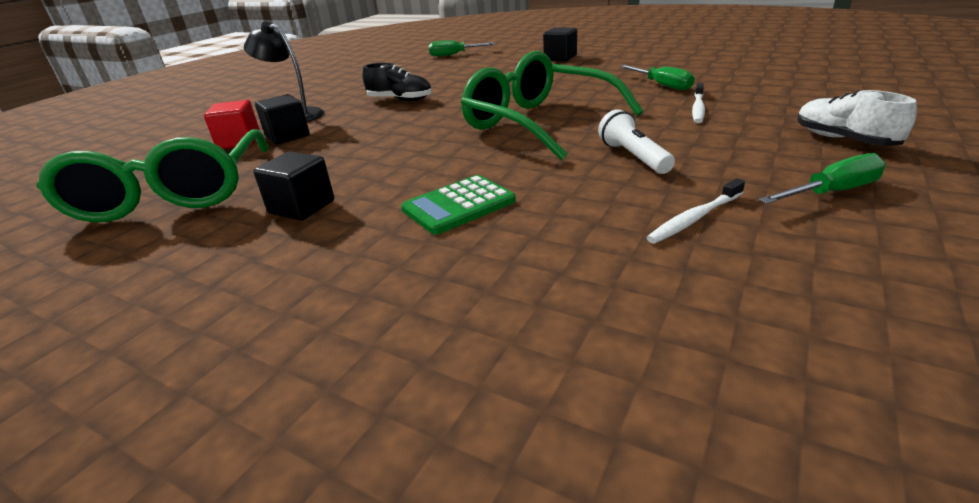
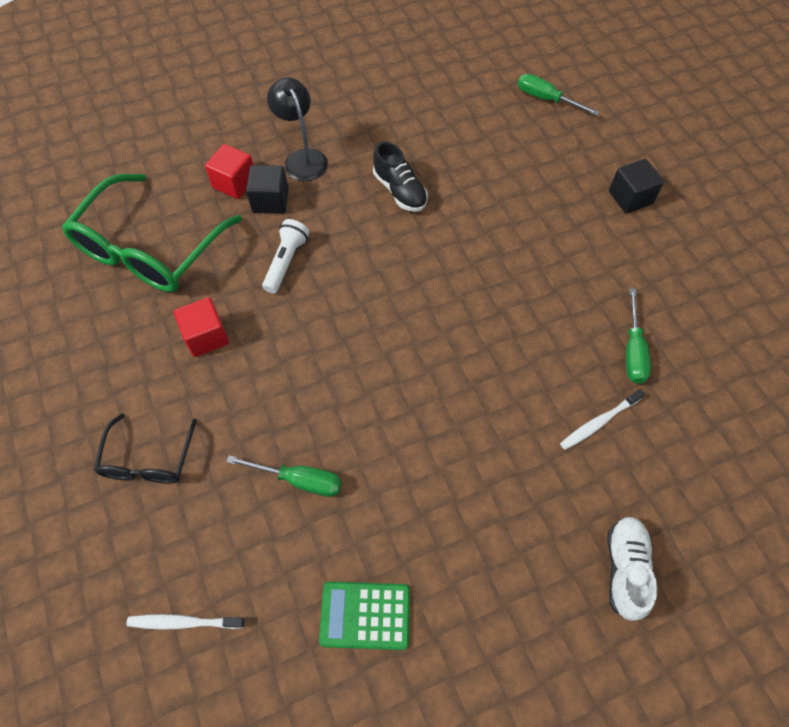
camera: 35 degrees right, 30 degrees up
black cube [253,151,334,221] -> red cube [174,297,229,357]
green calculator [401,175,516,235] -> green calculator moved to [319,582,410,650]
green glasses [461,51,643,160] -> none
white flashlight [598,109,675,174] -> white flashlight moved to [262,219,309,293]
white toothbrush [646,178,745,243] -> white toothbrush moved to [127,614,245,630]
green screwdriver [759,153,886,204] -> green screwdriver moved to [226,455,342,497]
none -> black glasses [94,413,197,484]

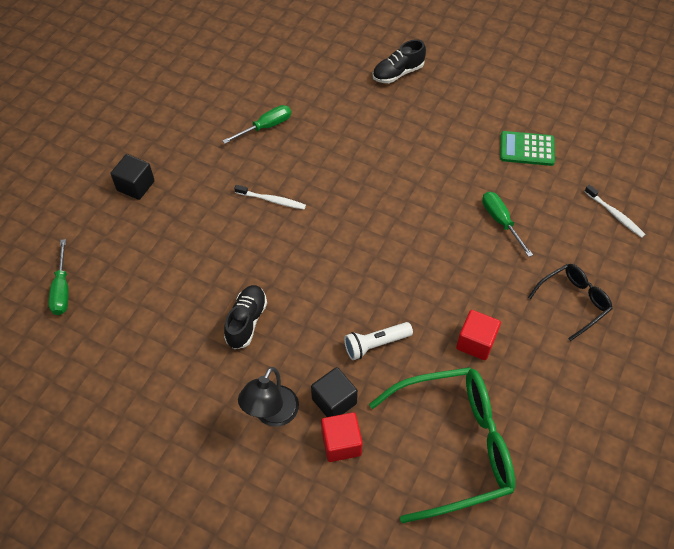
camera: 130 degrees left, 5 degrees down
green calculator [319,582,410,650] -> green calculator turned 135 degrees clockwise [500,131,555,166]
white toothbrush [560,389,645,450] -> white toothbrush moved to [234,185,306,209]
white shoe [607,517,657,621] -> black shoe [373,40,426,83]

